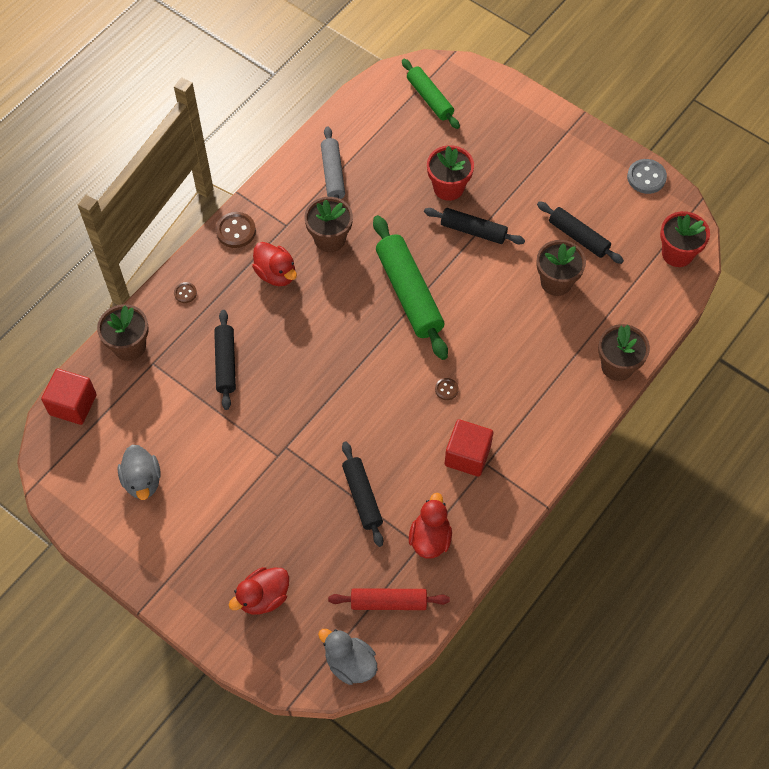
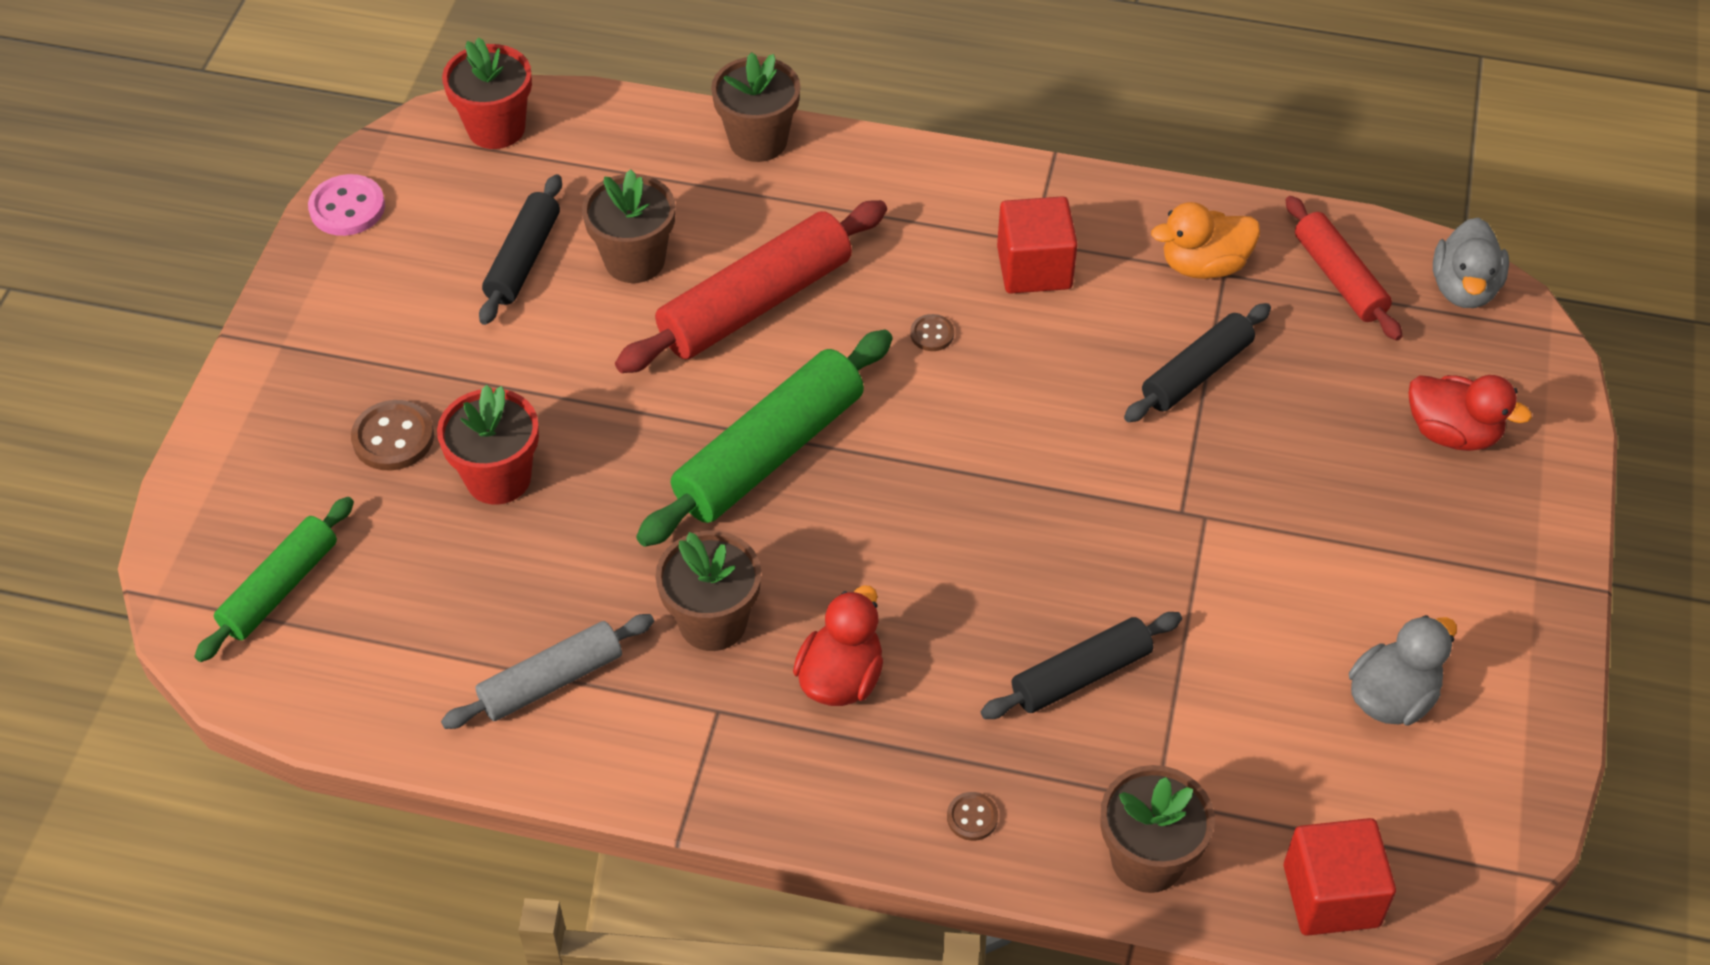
camera: 115 degrees left, 10 degrees down
brown button [216,212,256,248] -> brown button moved to [351,400,434,471]
red duck [409,493,452,559] -> orange duck [1151,202,1260,279]
black rolling pin [424,208,525,244] -> none
grey button [627,159,667,194] -> pink button [308,174,385,236]
none -> red rolling pin [615,200,887,373]

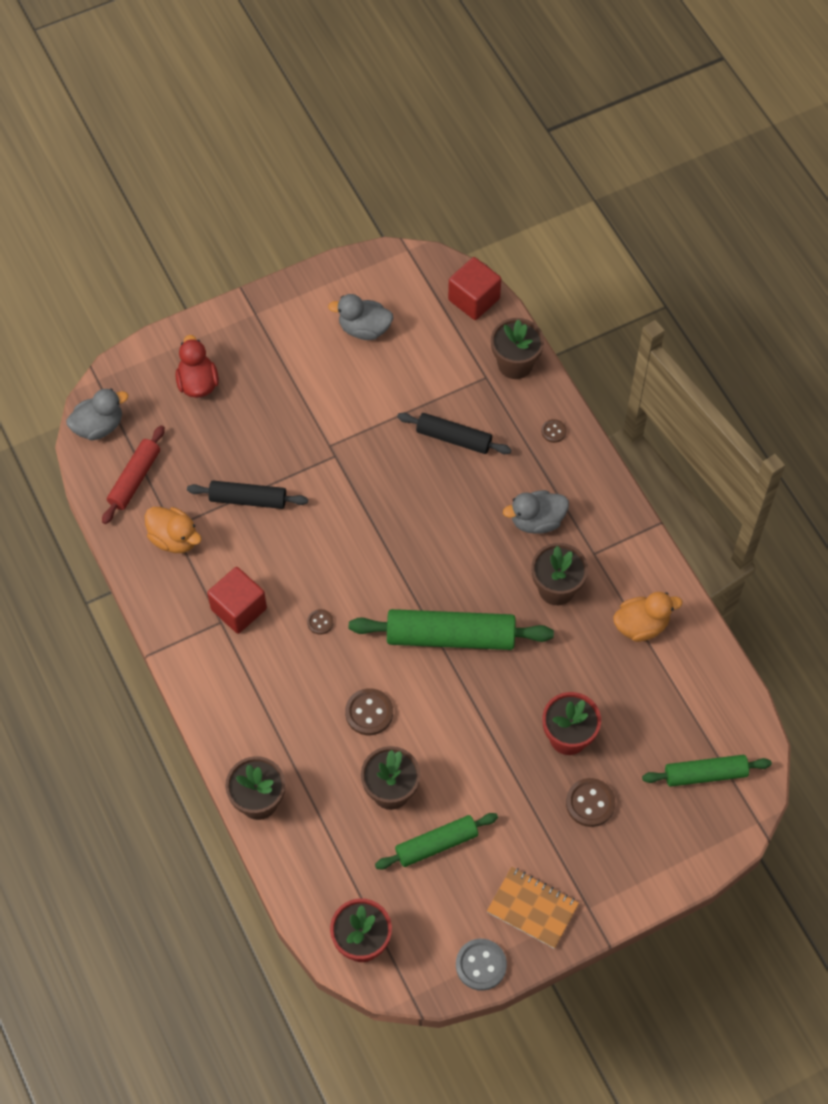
camera: 130 degrees left, 10 degrees up
pink button [308,174,385,236] -> grey button [456,939,507,991]
grey rolling pin [441,614,654,729] -> orange duck [613,592,682,642]
black rolling pin [479,174,562,325] -> green rolling pin [375,813,498,869]
red rolling pin [615,200,887,373] -> brown button [345,688,393,735]
red duck [793,585,883,706] -> grey duck [503,490,569,534]
none -> orange notebook [487,867,579,949]

